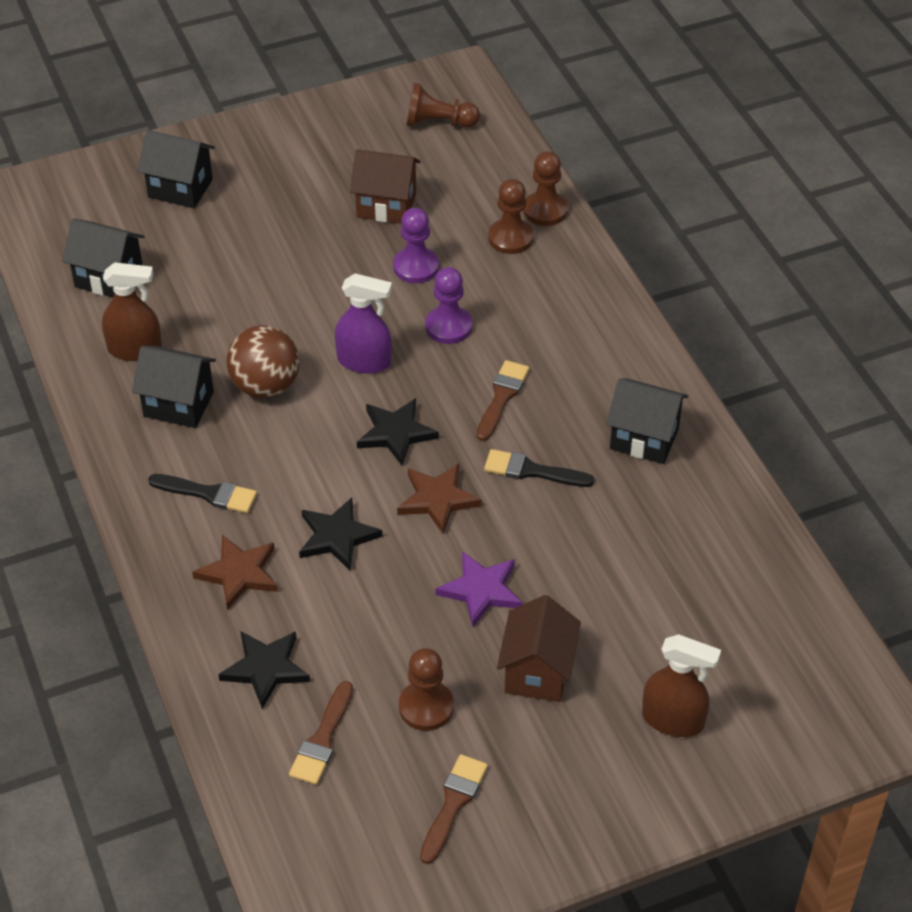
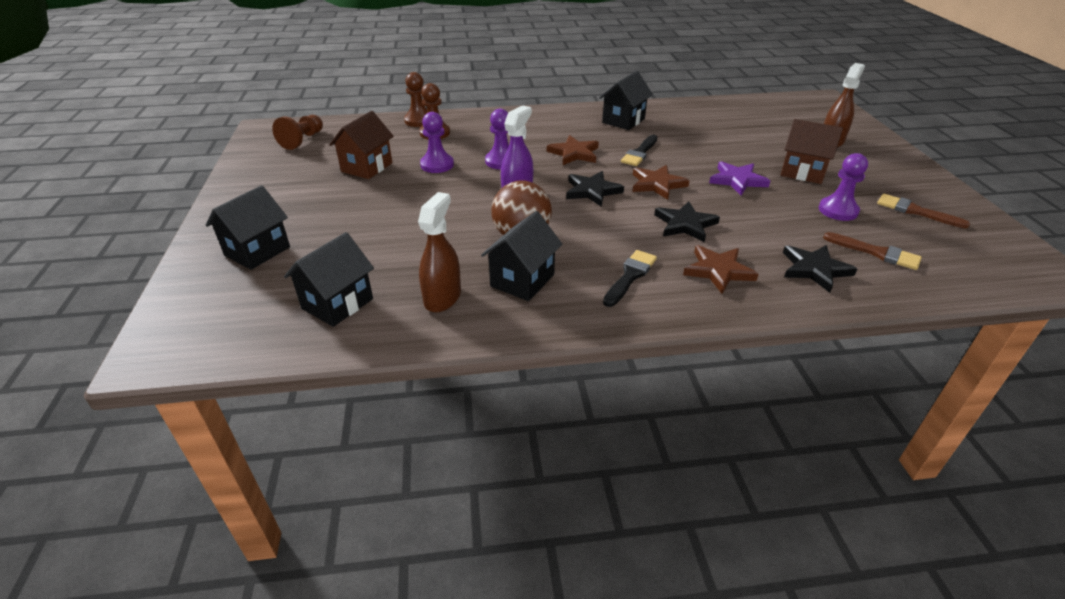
camera: 75 degrees left, 10 degrees down
brown pawn [399,648,454,731] -> purple pawn [819,153,868,221]
brown brush [477,360,529,441] -> brown star [547,135,599,165]

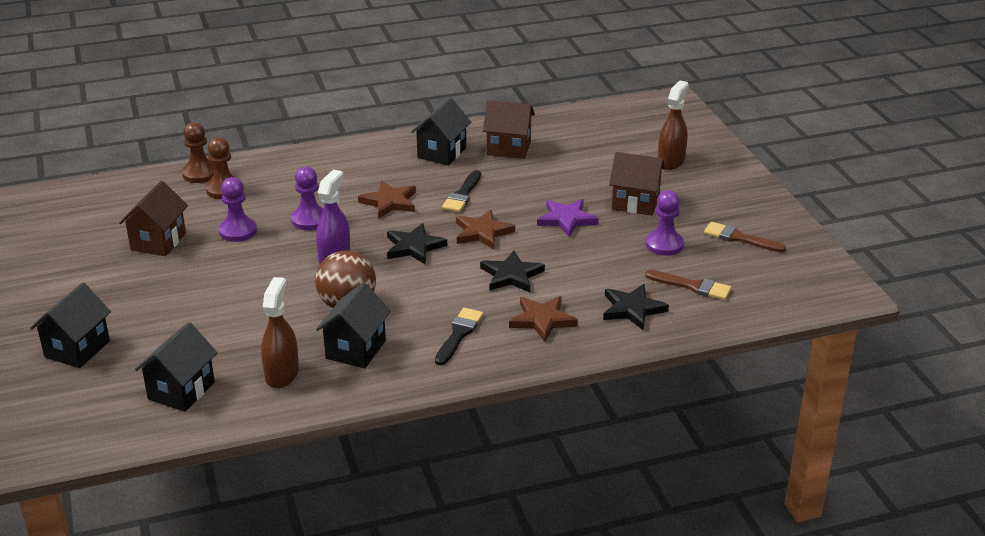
camera: 10 degrees left, 5 degrees down
brown pawn [272,115,323,150] -> none
none -> brown house [483,100,535,159]

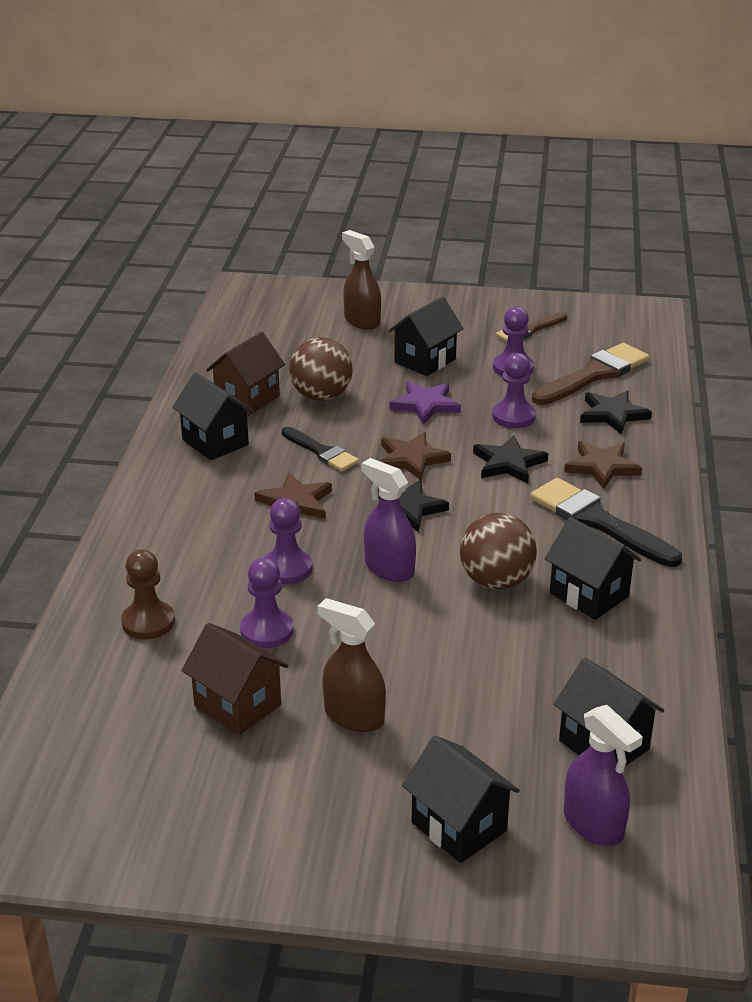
camera: 65 degrees left, 0 degrees up
brown pawn [182,122,214,183] -> none
brown spray bottle [261,277,299,388] -> brown spray bottle moved to [318,598,386,732]
black brush [435,308,484,365] -> black brush [530,478,682,567], size x1.64
brown house [609,152,665,216] -> black house [388,296,464,376]
brown brush [645,270,732,300] -> brown brush [532,343,650,405], size x1.64
none -> brown ball [289,337,353,401]
none -> purple pawn [492,353,536,428]
none -> purple spray bottle [564,705,643,846]

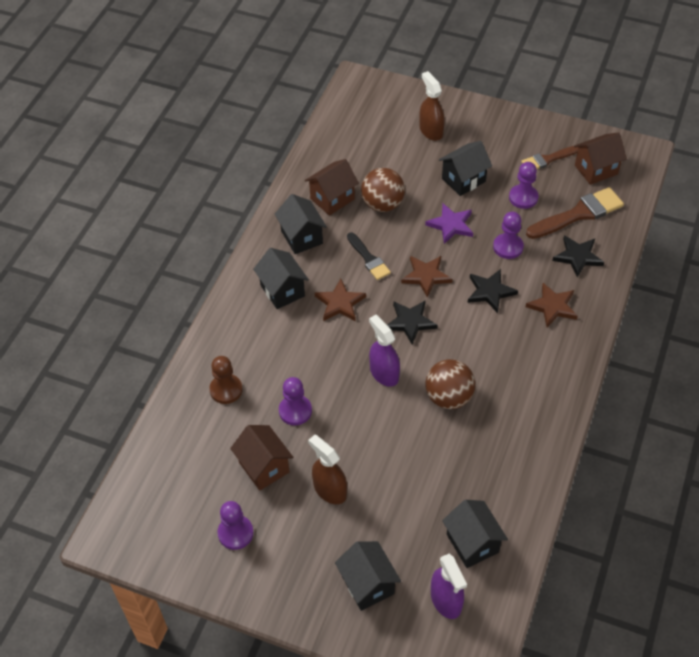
camera: 15 degrees right, 20 degrees up
purple pawn [264,498,313,584] -> purple pawn moved to [217,501,254,550]
black brush [530,478,682,567] -> none
black house [545,517,641,620] -> black house moved to [253,248,309,309]
none -> brown house [574,132,627,185]

